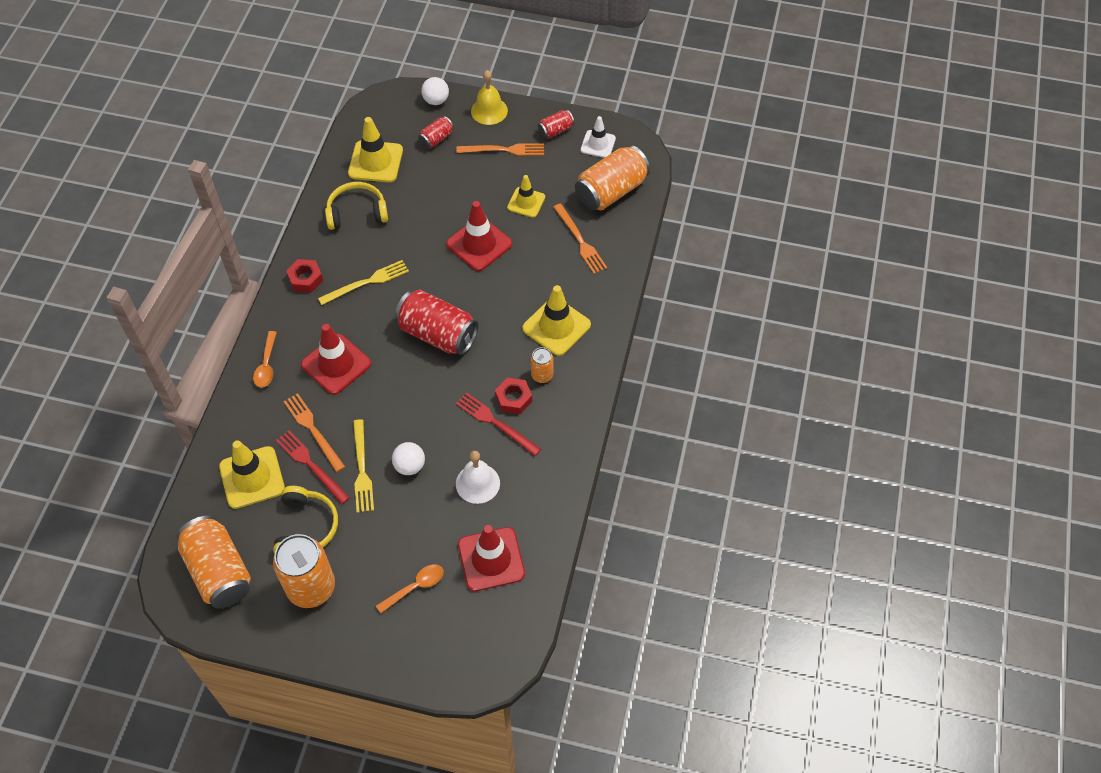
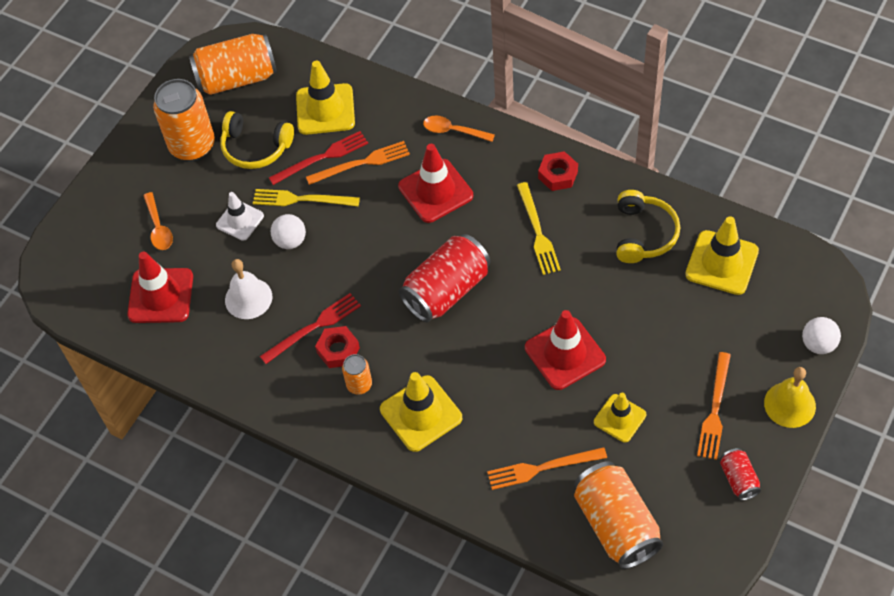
camera: 110 degrees right, 0 degrees up
red can [418,116,454,148] -> none
white traffic cone [581,116,616,158] -> white traffic cone moved to [216,192,264,241]

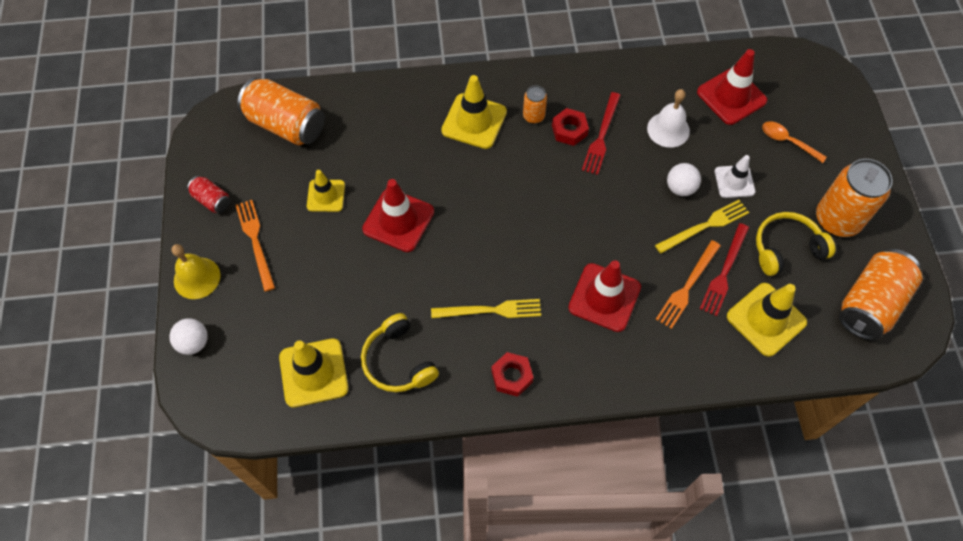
camera: 140 degrees right, 5 degrees up
red can [398,234,490,322] -> none
orange spoon [423,116,495,142] -> none
orange fork [487,447,607,490] -> none
yellow fork [517,182,561,275] -> yellow fork turned 135 degrees clockwise [431,299,541,318]

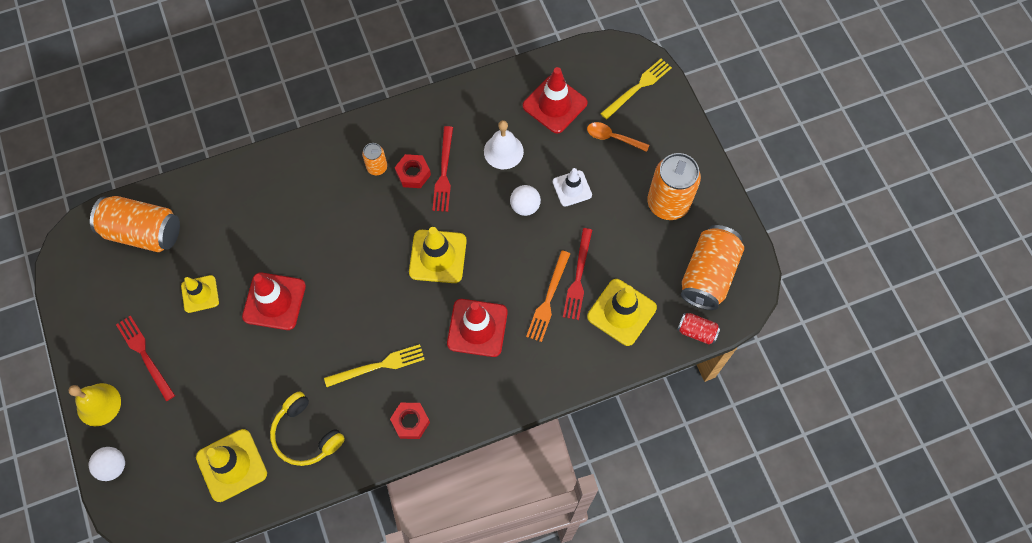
camera: 15 degrees left, 5 degrees up
red can [187,176,230,213] -> red can moved to [677,313,721,345]
orange fork [236,200,275,292] -> red fork [116,315,175,401]
yellow traffic cone [441,75,507,149] -> yellow traffic cone moved to [409,227,467,283]
yellow fork [655,200,749,254] -> yellow fork moved to [600,59,672,119]
yellow headphones [756,212,835,276] -> none

